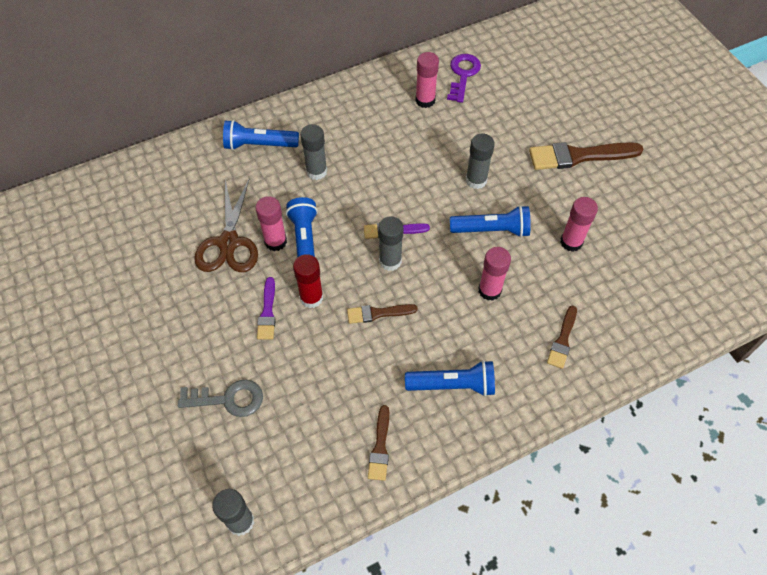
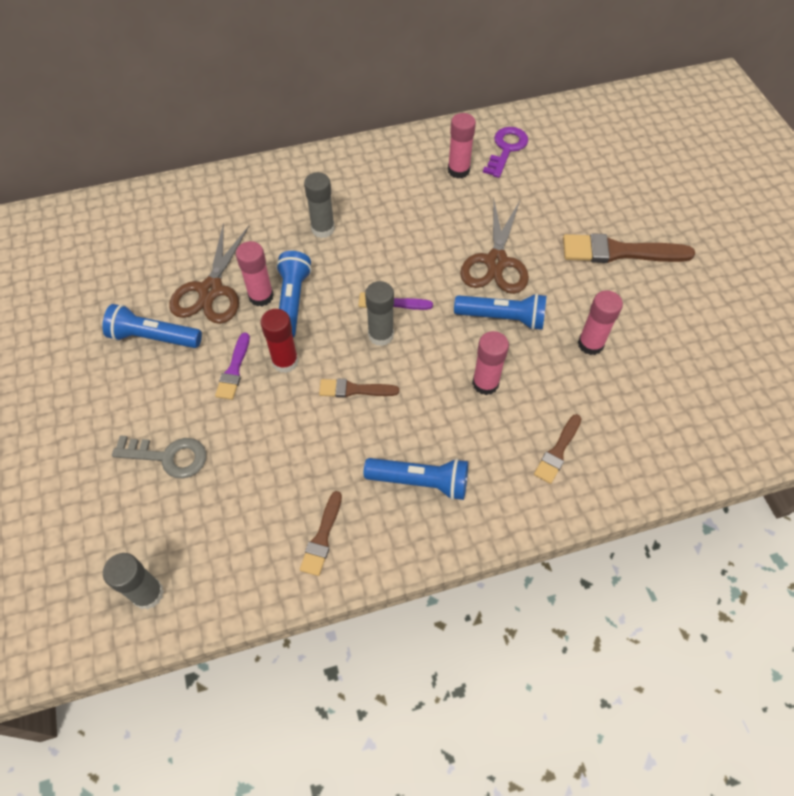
camera: 10 degrees right, 0 degrees up
blue flashlight [223,120,299,150] -> blue flashlight moved to [102,304,202,348]
grey glue stick [466,133,495,189] -> brown scissors [460,199,529,294]

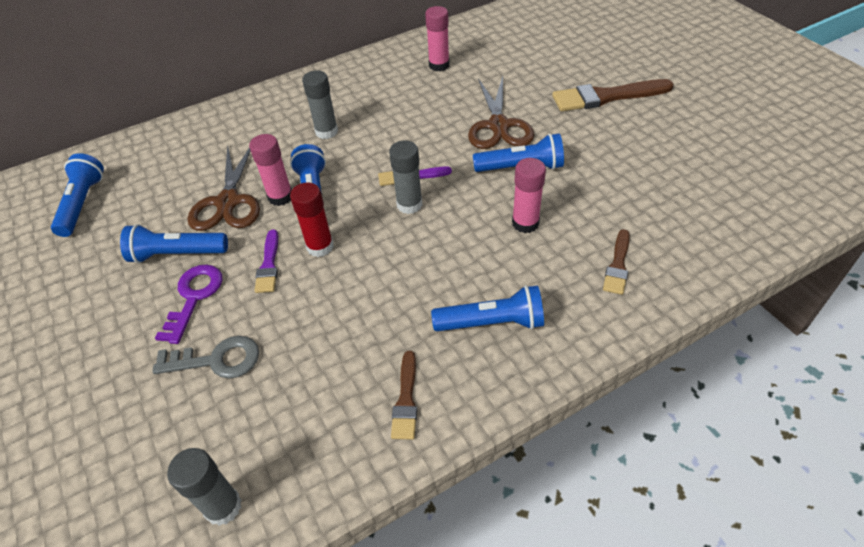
camera: 10 degrees left, 10 degrees down
brown brush [319,379,399,398] -> none
purple key [483,127,528,178] -> purple key moved to [155,265,222,344]
pink glue stick [578,291,623,355] -> none
none -> blue flashlight [51,153,104,237]

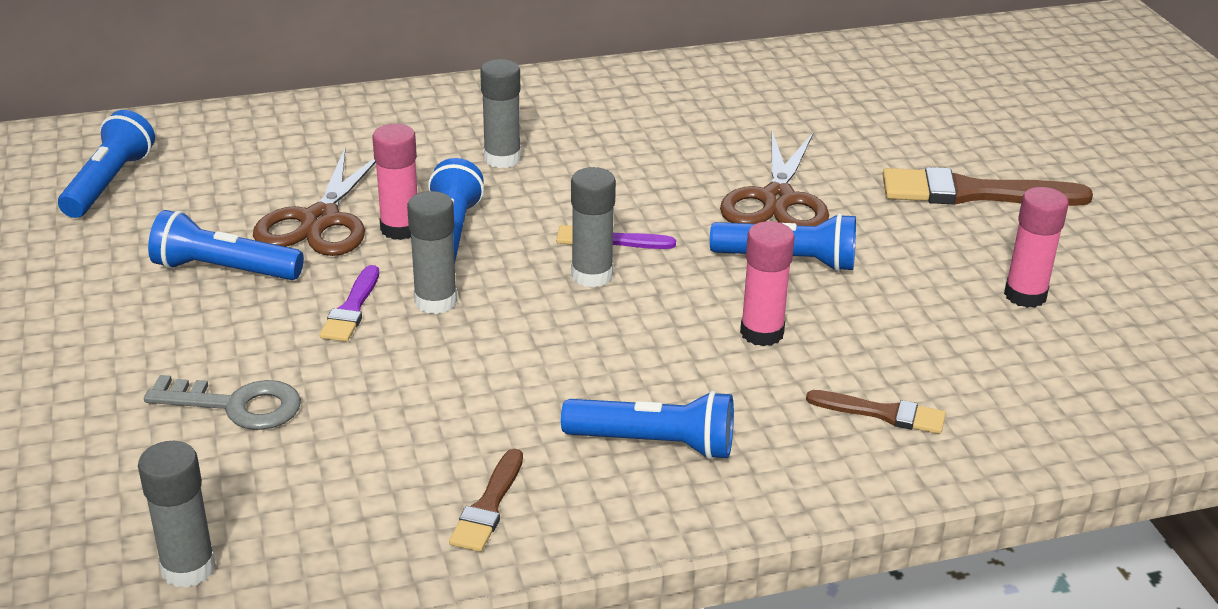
camera: 10 degrees right, 15 degrees down
purple key [155,265,222,344] -> none
red glue stick [290,182,334,257] -> grey glue stick [407,191,457,314]
pink glue stick [425,6,450,71] -> pink glue stick moved to [1004,187,1069,308]
brown brush [603,229,630,295] -> brown brush turned 105 degrees counterclockwise [806,390,946,434]

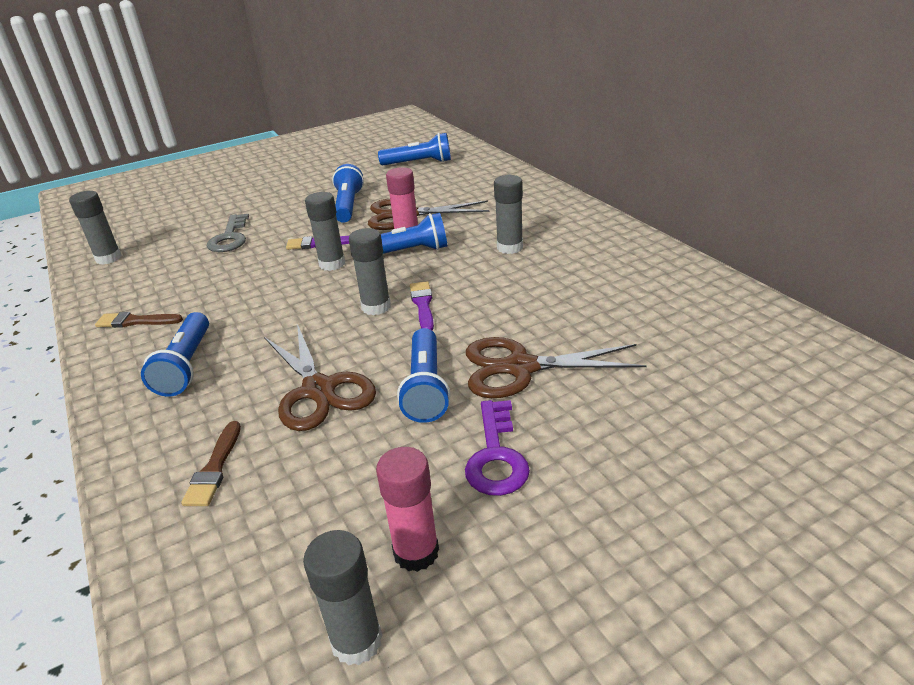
camera: 80 degrees right, 0 degrees up
pink glue stick [740,221,795,346] -> brown scissors [264,324,376,431]
brown brush [883,167,1093,206] -> none
none -> grey glue stick [303,530,382,665]
none -> purple key [465,400,530,496]

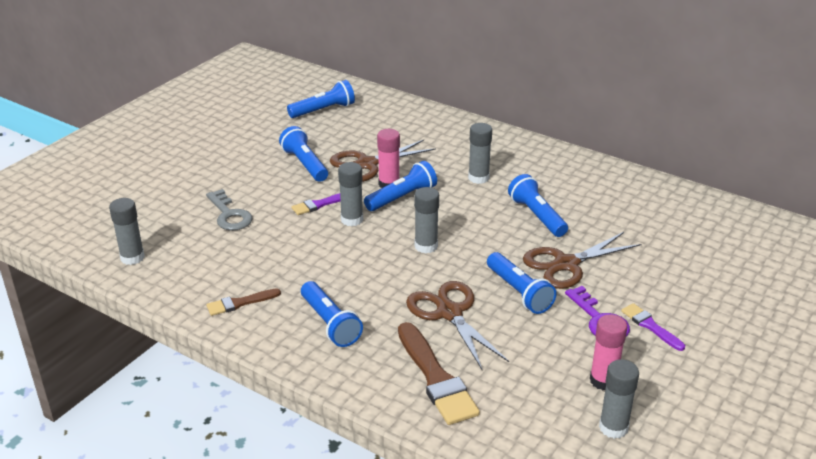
camera: 30 degrees left, 0 degrees up
brown brush [181,421,241,506] -> brown brush [398,322,480,425], size x1.83
brown scissors [264,324,376,431] -> brown scissors turned 150 degrees counterclockwise [406,281,509,369]
purple brush [410,281,434,331] -> purple brush moved to [621,303,685,351]
none -> blue flashlight [508,174,568,237]

